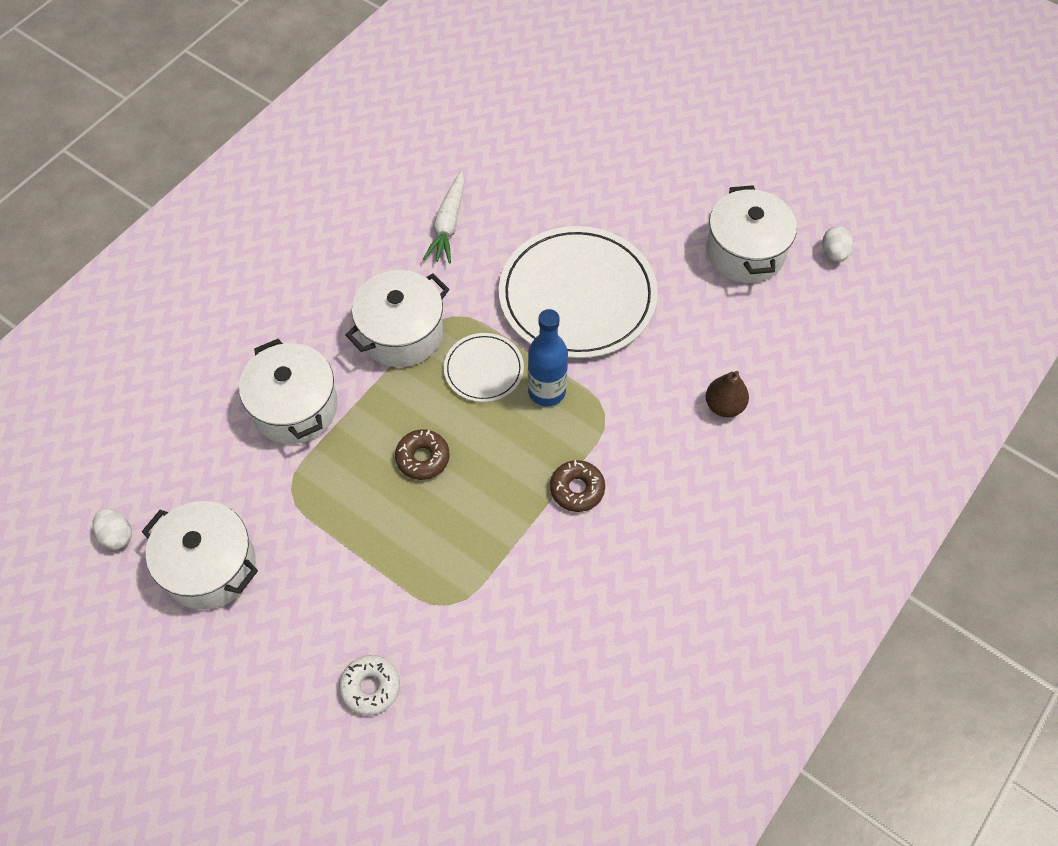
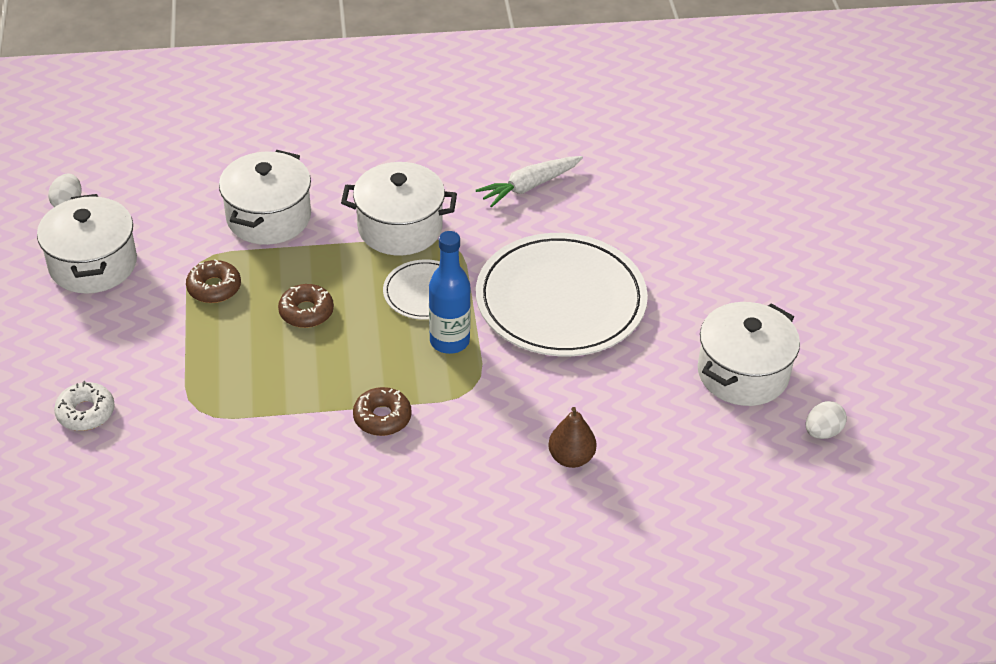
camera: 45 degrees right, 15 degrees down
none -> brown donut [186,259,241,303]

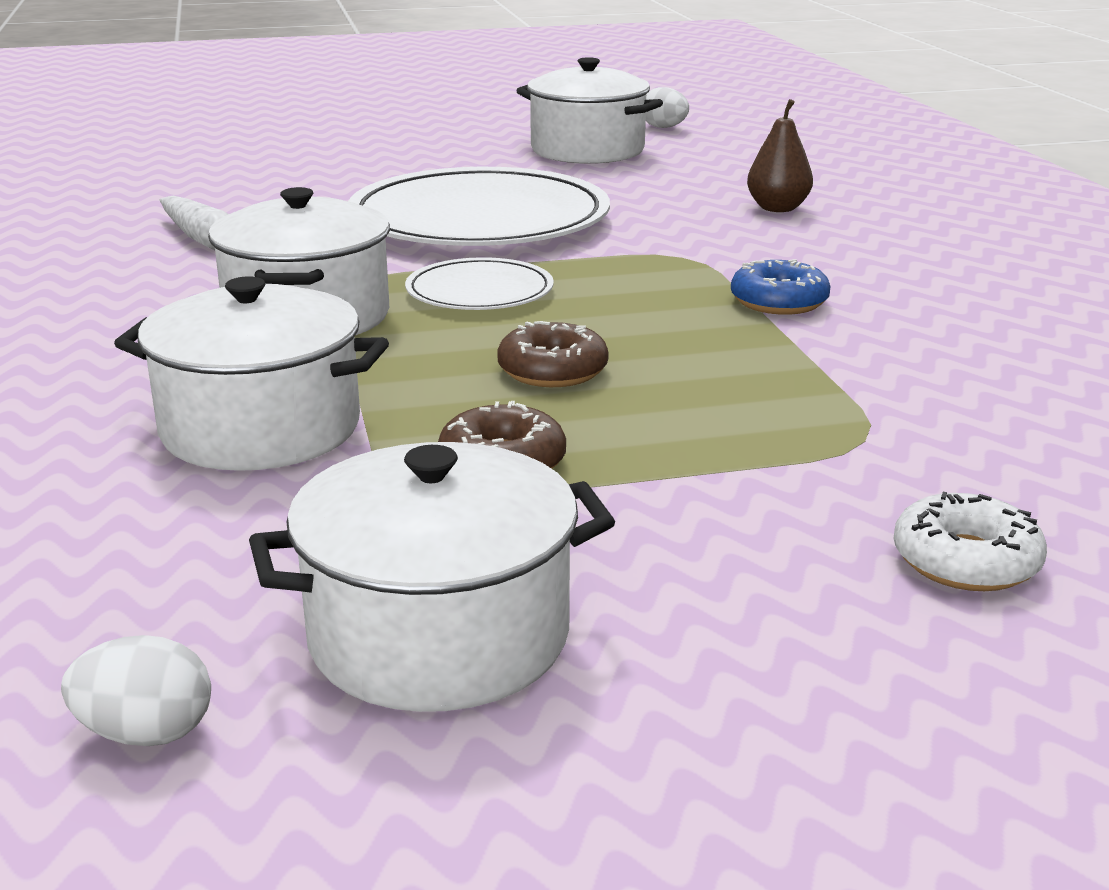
camera: 95 degrees left, 20 degrees down
brown donut [353,387,412,436] -> blue donut [731,259,831,315]
blue bottle [429,231,471,354] -> none

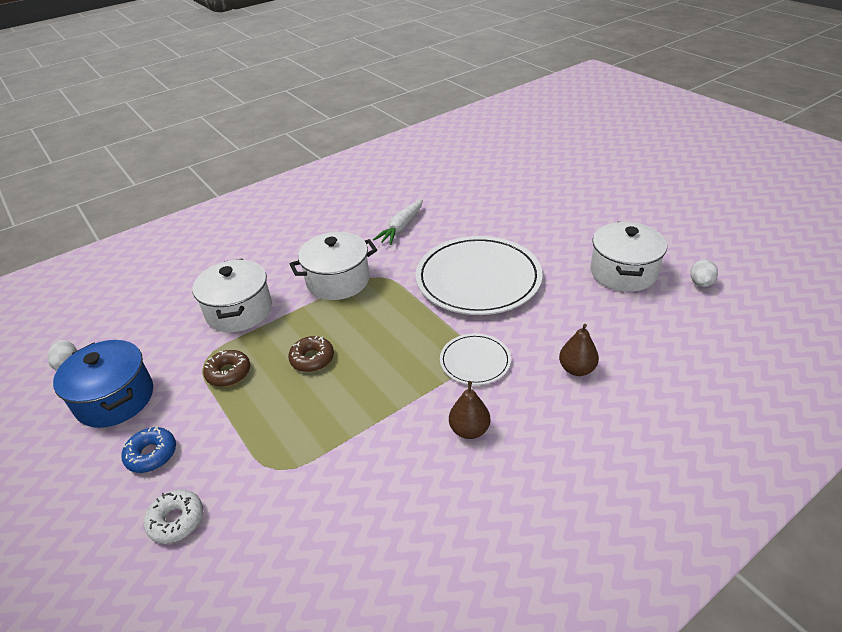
camera: 70 degrees right, 15 degrees up
white pot [249,442,615,712] -> blue pot [53,340,153,428]
white plate [405,257,554,310] -> white plate moved to [440,333,511,385]
blue donut [731,259,831,315] -> blue donut moved to [122,426,176,473]
none -> brown pear [449,381,490,439]

